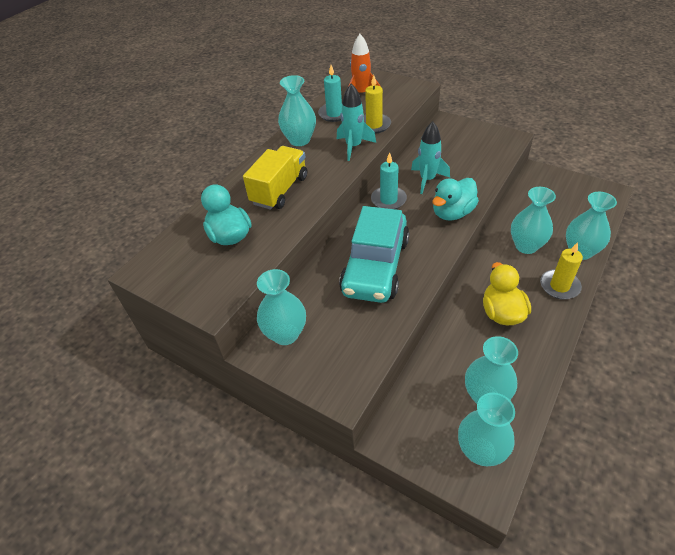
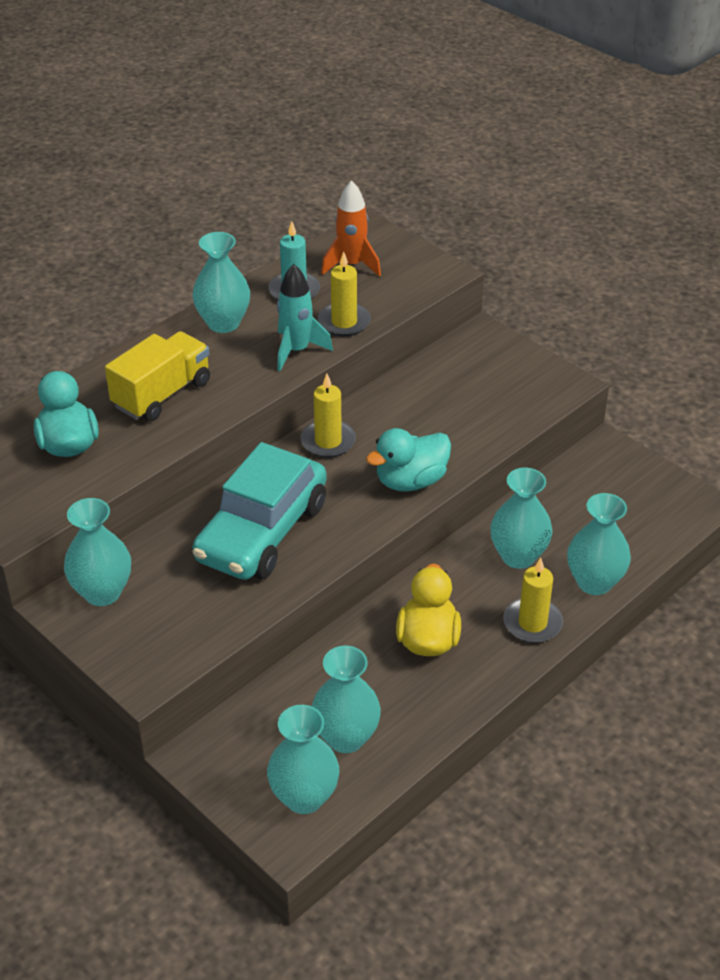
camera: 10 degrees right, 5 degrees down
turquoise candle [371,152,407,209] -> yellow candle [300,374,356,458]
turquoise rocket [411,121,450,194] -> none

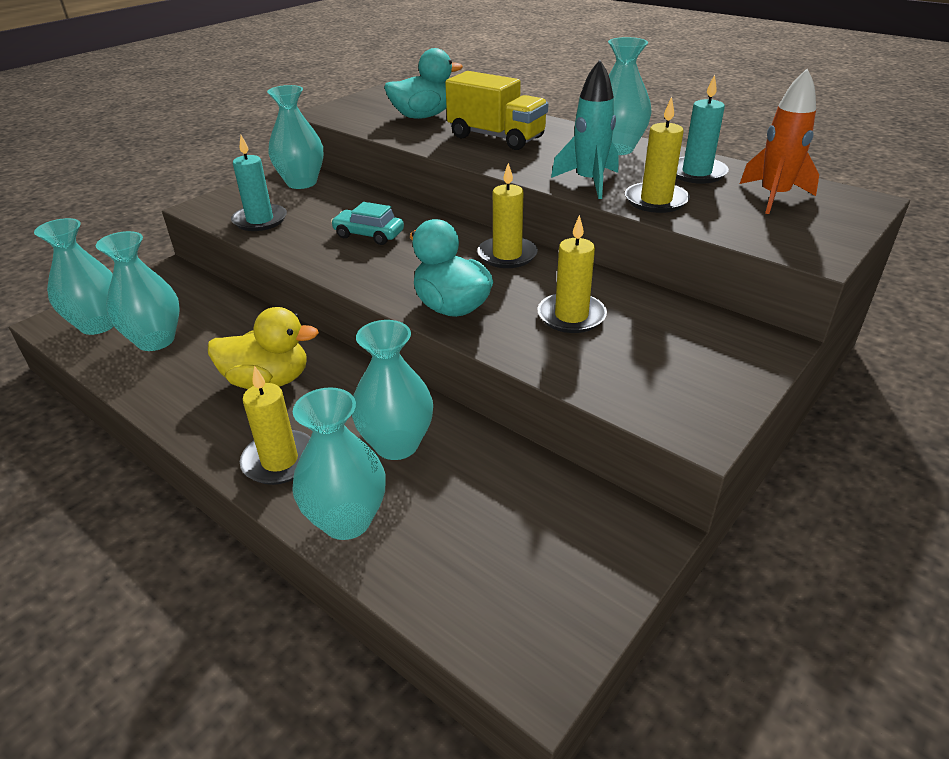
camera: 85 degrees right, 5 degrees down
turquoise car [193,442,327,580] -> turquoise car [331,202,404,245], size x0.44
none -> turquoise candle [231,135,287,231]
none -> yellow candle [537,215,607,333]

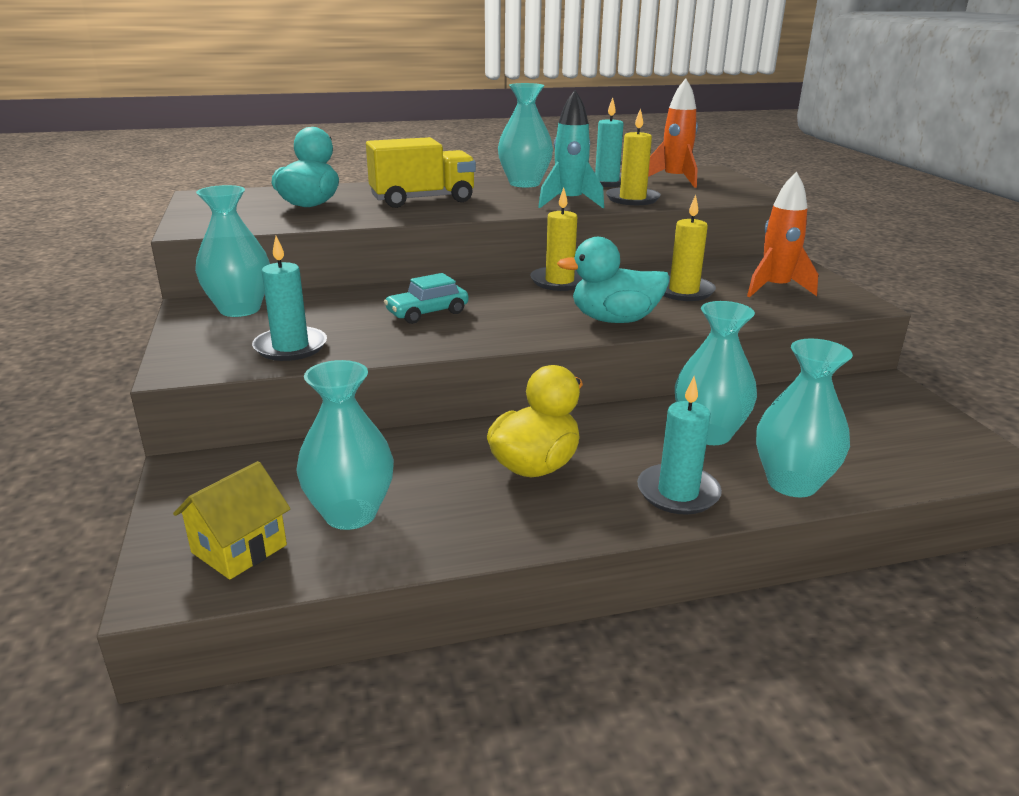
camera: 55 degrees left, 10 degrees down
turquoise vase [34,218,114,335] -> yellow house [173,461,290,580]
yellow candle [240,366,311,485] -> turquoise candle [637,377,722,515]
none -> orange rocket [747,172,818,297]

